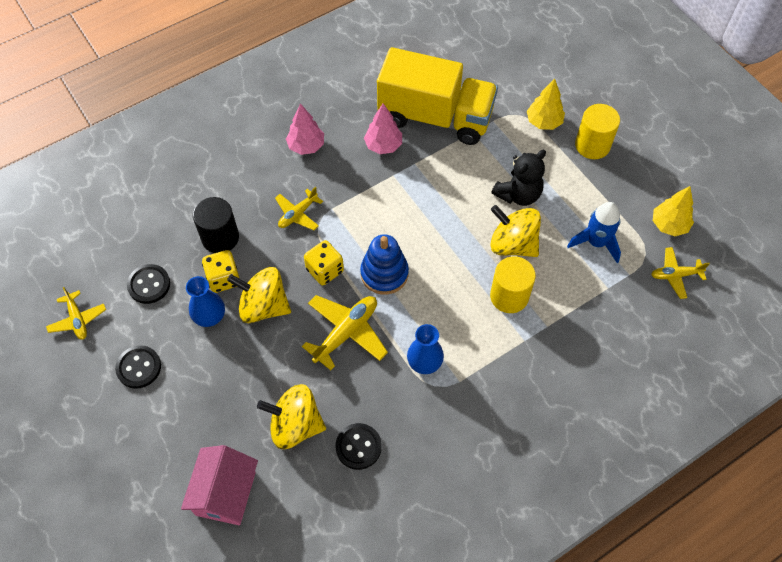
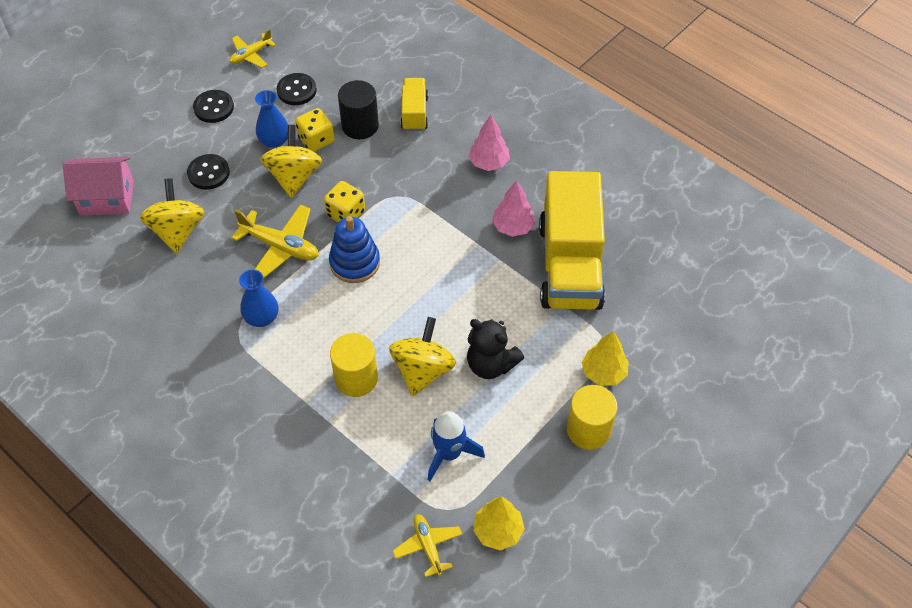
camera: 75 degrees right, 5 degrees down
yellow plane [275,187,323,230] -> none
black button [335,423,382,470] -> black button moved to [187,154,230,190]
none -> yellow truck [401,78,428,131]

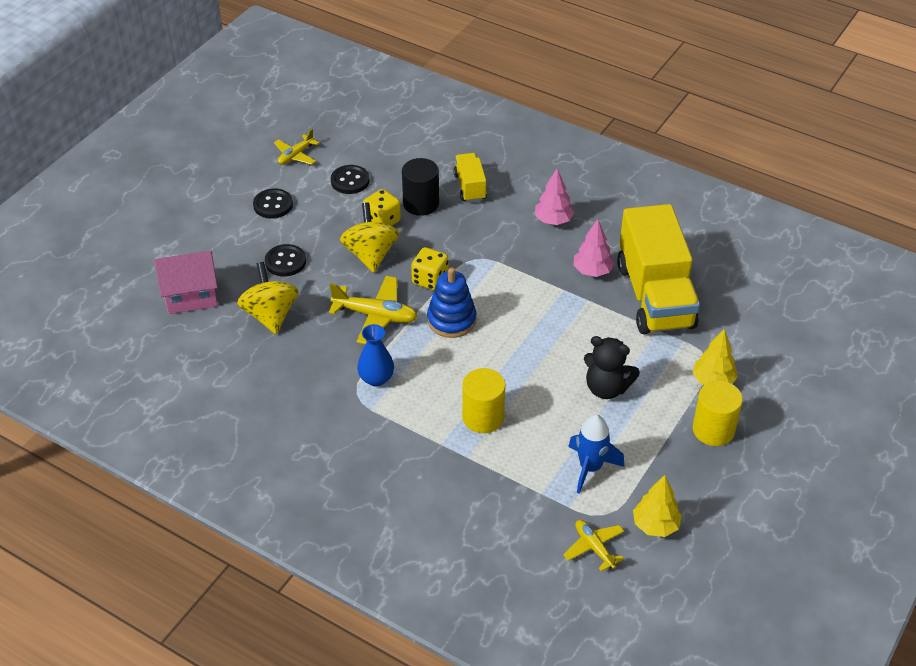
camera: 10 degrees left, 10 degrees down
blue vase [255,90,288,148] -> none
yellow spinning top [389,317,456,396] -> none

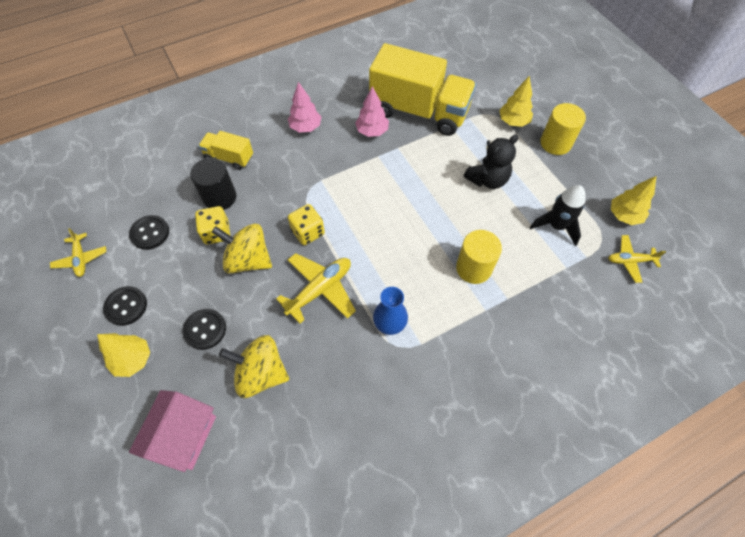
camera: 60 degrees left, 15 degrees up
blue stacking toy [427,268,476,338] -> none
blue rocket [568,415,625,494] -> black rocket [530,185,586,246]
none -> yellow tree [97,333,150,377]

